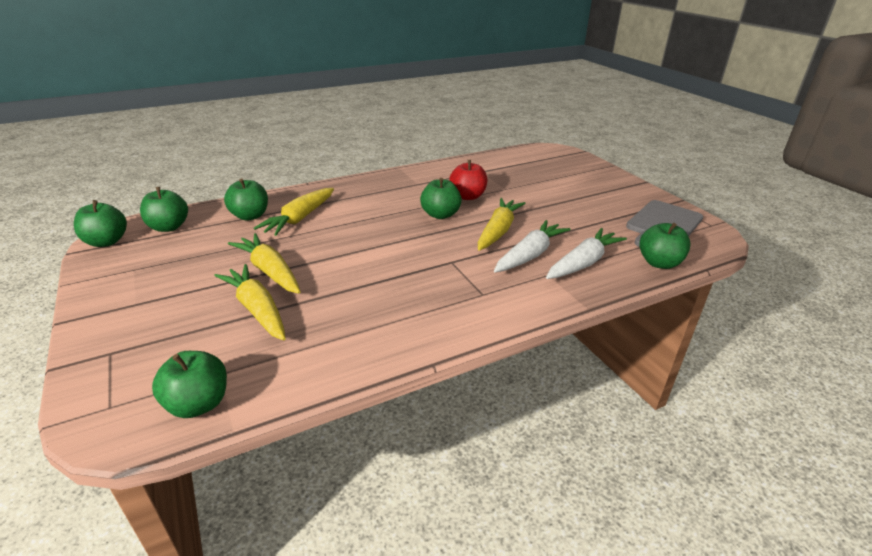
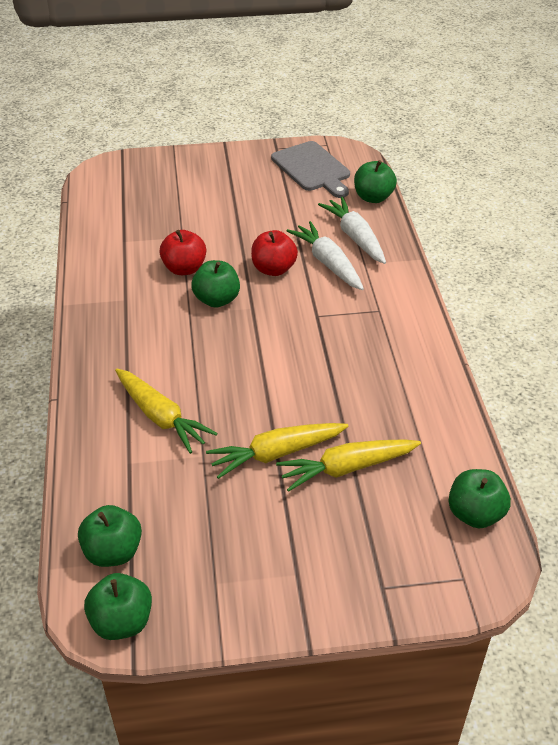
camera: 70 degrees left, 10 degrees up
green apple [224,178,268,221] -> none
yellow carrot [478,198,526,251] -> red apple [251,230,298,276]

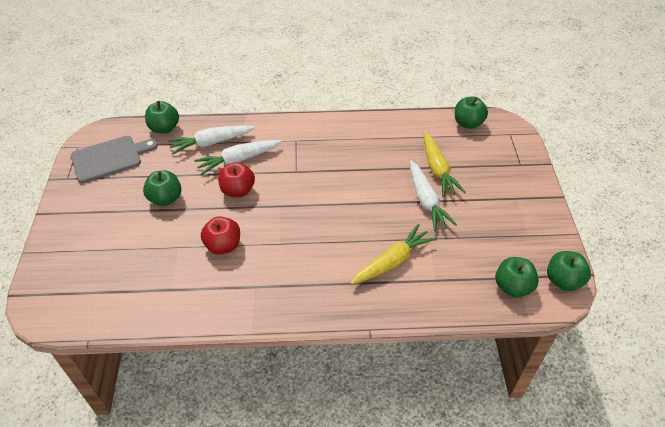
camera: 85 degrees left, 5 degrees up
green apple [191,260,240,308] -> green apple moved to [143,170,181,206]
yellow carrot [206,423,348,479] -> white carrot [410,161,457,231]

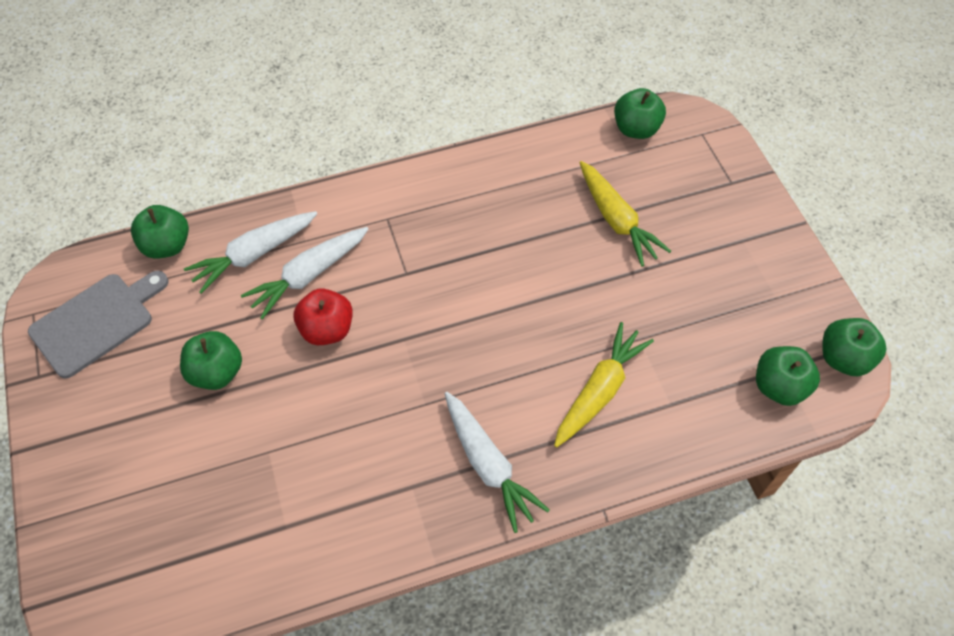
camera: 15 degrees left, 10 degrees up
red apple [201,216,240,255] -> none
white carrot [410,161,457,231] -> white carrot moved to [445,392,550,533]

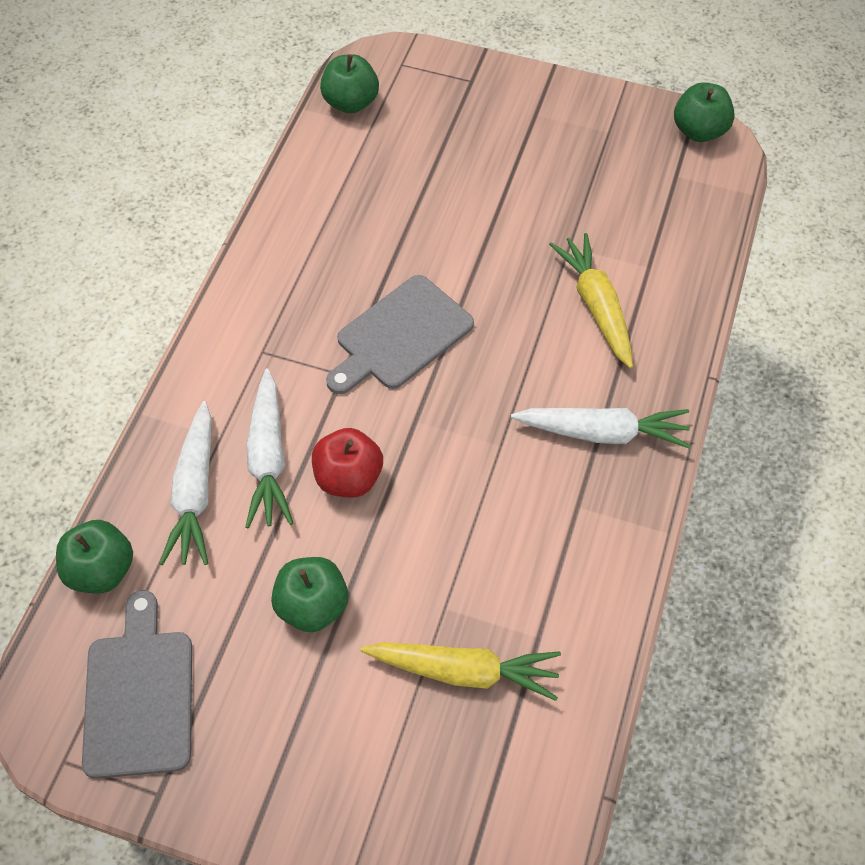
camera: 55 degrees left, 0 degrees up
yellow carrot [579,161,671,266] -> yellow carrot moved to [360,642,561,701]
green apple [756,346,820,406] -> none
none -> grey cutting board [326,275,474,394]

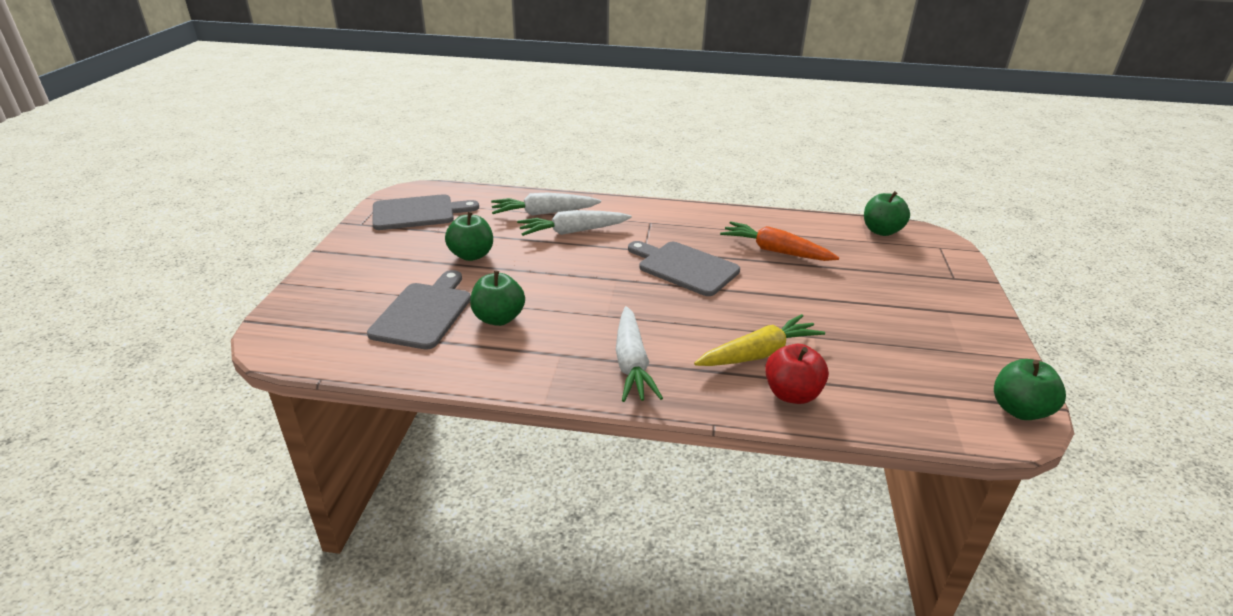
camera: 80 degrees right, 25 degrees down
green apple [56,520,133,593] -> green apple moved to [470,271,525,326]
red apple [312,428,383,498] -> red apple moved to [765,344,829,404]
yellow carrot [360,642,561,701] -> grey cutting board [367,270,471,350]
none -> orange carrot [720,221,839,261]

